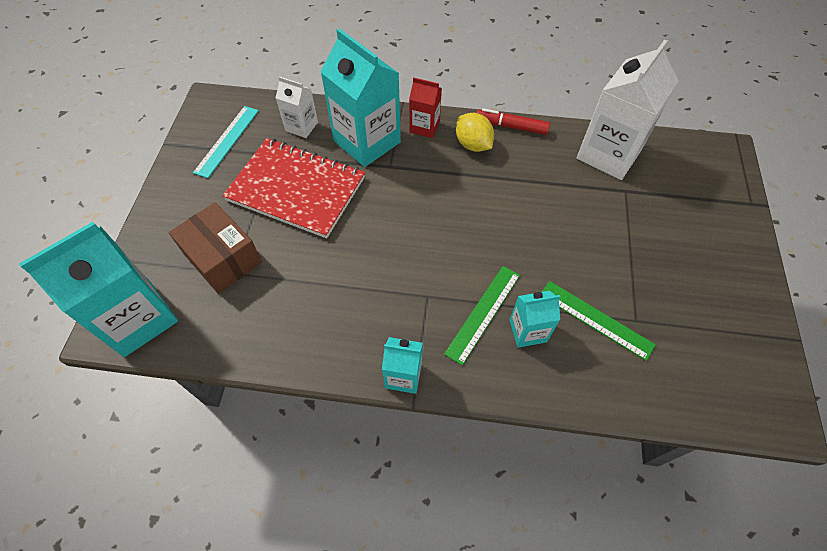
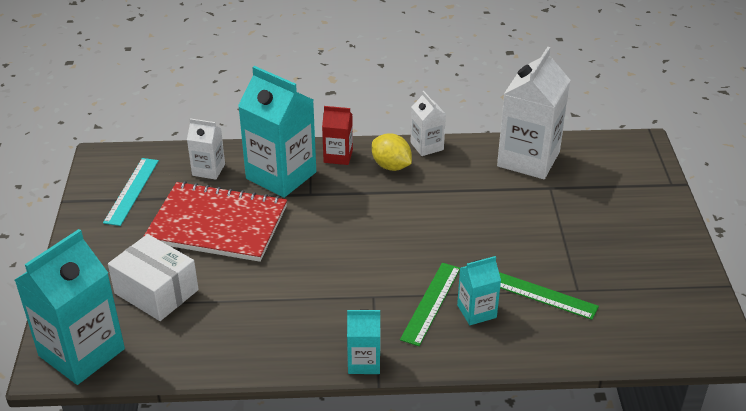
camera: 10 degrees left, 20 degrees down
brown box [169,202,262,294] -> white box [108,234,199,321]
red marker [477,108,550,135] -> white carton [411,91,446,156]

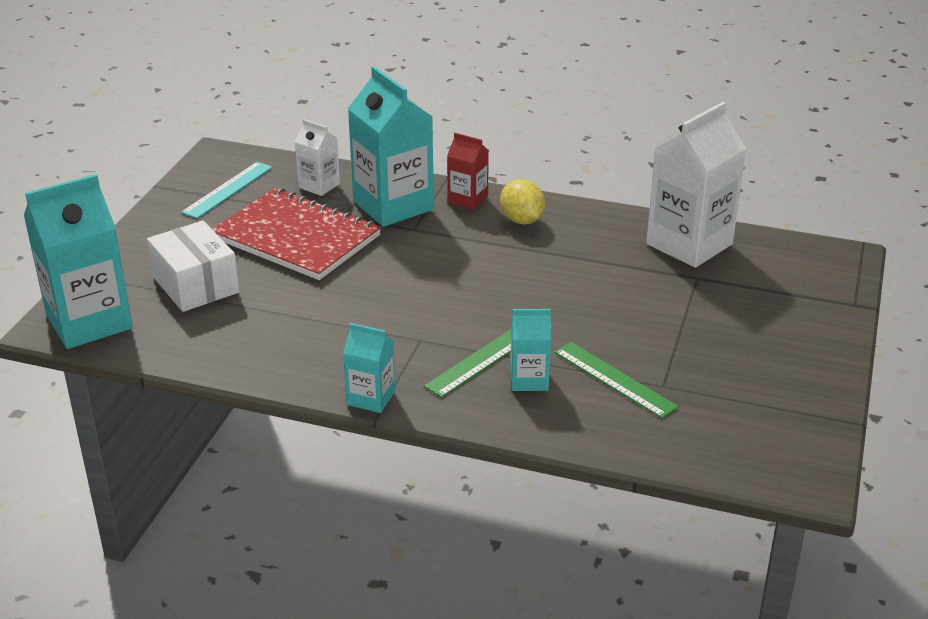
camera: 20 degrees right, 5 degrees down
white carton [411,91,446,156] -> none

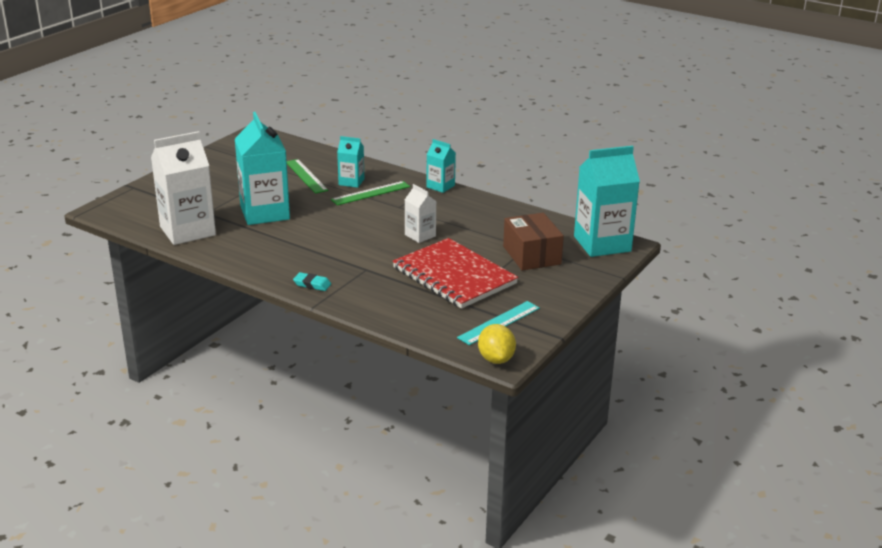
camera: 165 degrees left, 5 degrees down
white box [147,221,239,312] -> brown box [503,213,564,270]
white carton [295,119,340,196] -> white carton moved to [405,184,436,243]
turquoise carton [348,66,434,227] -> turquoise carton moved to [235,112,290,225]
red carton [447,133,489,210] -> turquoise eraser [293,272,331,291]
yellow lemon [500,179,545,224] -> yellow lemon moved to [478,324,516,364]

